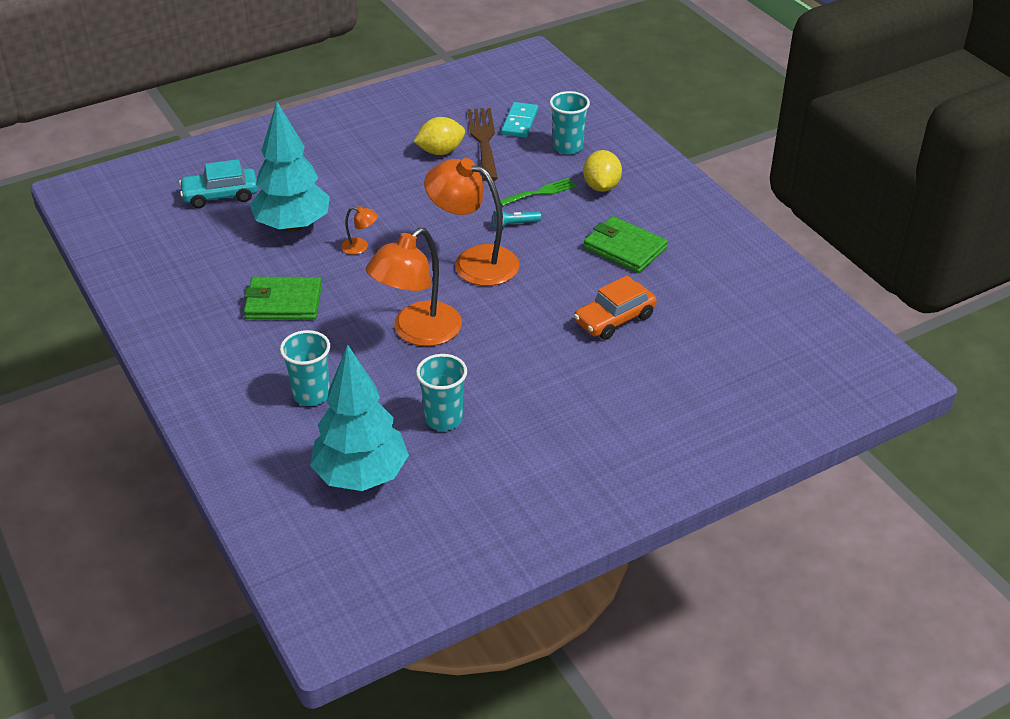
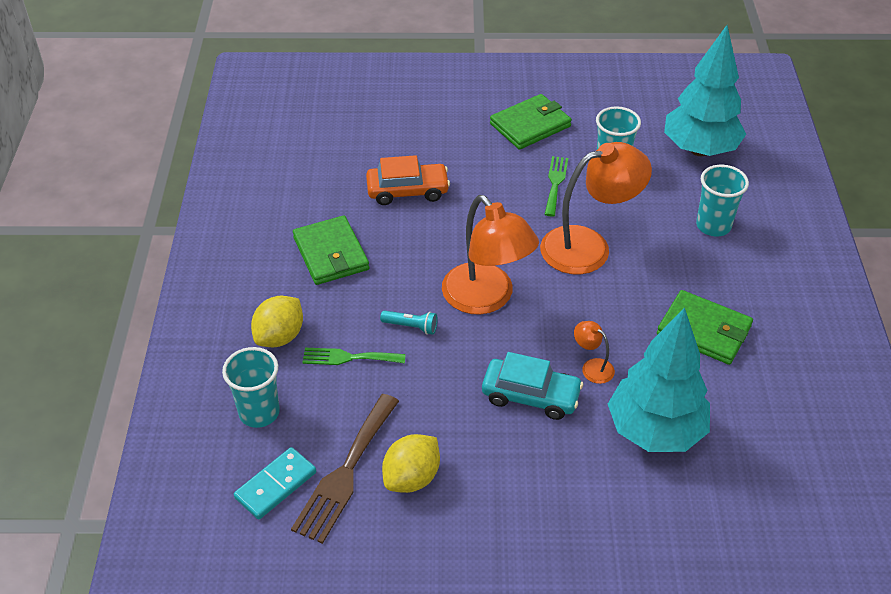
camera: 150 degrees left, 5 degrees up
turquoise car [179,159,258,208] -> turquoise car moved to [482,352,583,420]
yellow lemon [413,117,465,155] -> yellow lemon turned 60 degrees counterclockwise [382,434,440,493]
none -> green wallet [490,94,572,150]
none -> green fork [544,156,568,217]

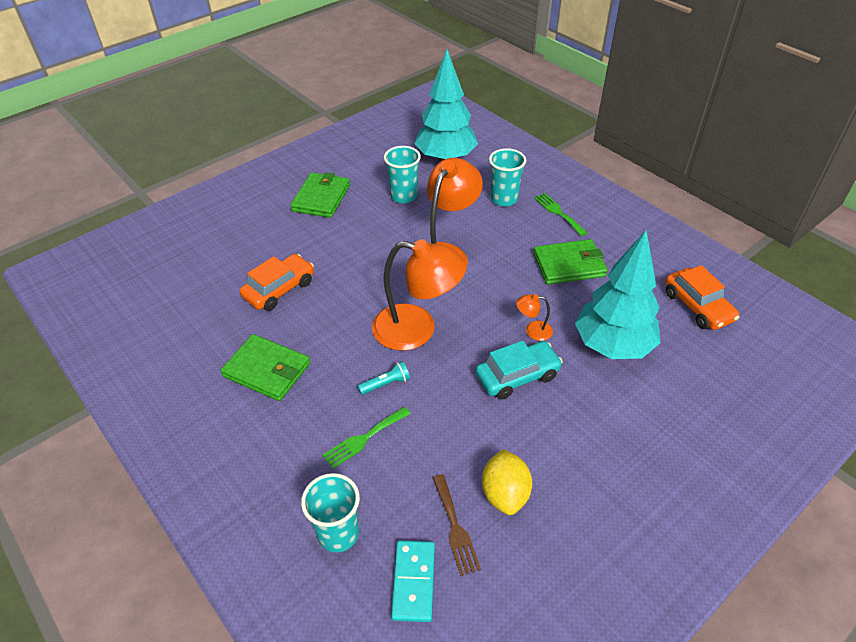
camera: 40 degrees left, 0 degrees up
yellow lemon [251,296,303,347] -> none
brown fork [291,394,399,544] -> brown fork [433,474,481,576], size x0.62
green fork [544,156,568,217] -> green fork moved to [534,193,587,236]
none -> orange car [665,265,739,330]

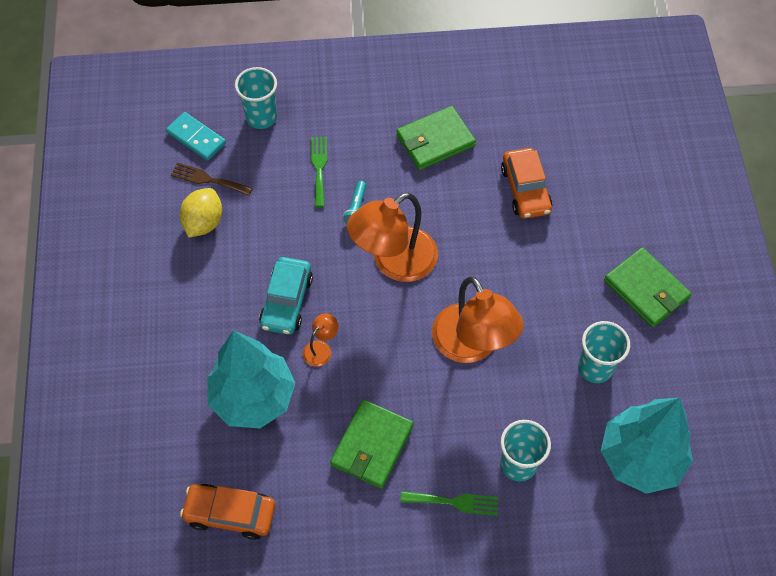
camera: 125 degrees right, 15 degrees up
yellow lemon [482,449,532,515] -> yellow lemon turned 75 degrees clockwise [180,188,222,238]

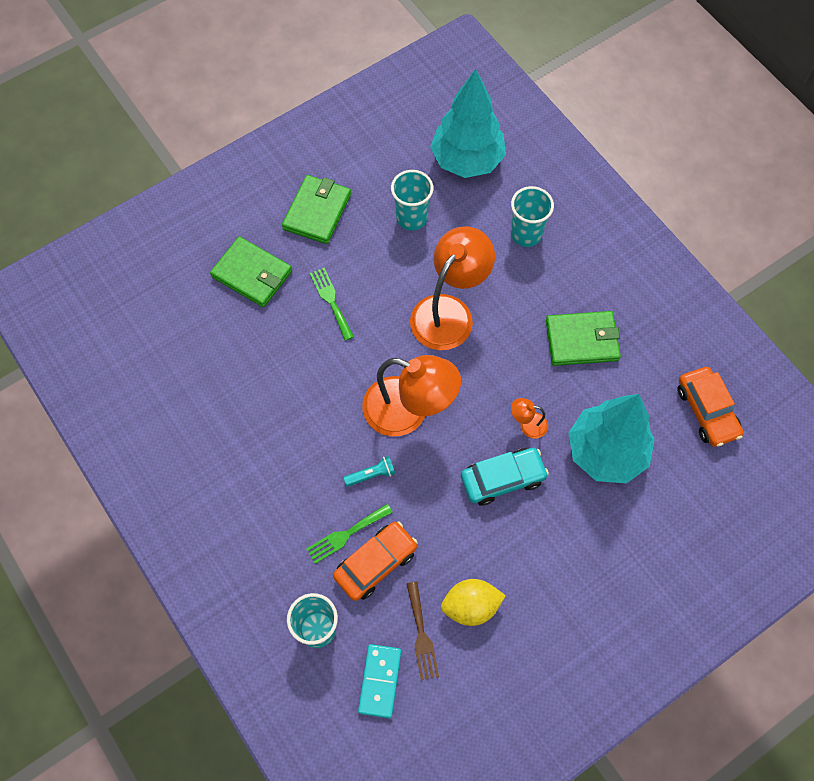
camera: 120 degrees left, 5 degrees up
green wallet [396,106,476,170] -> green wallet moved to [210,236,292,307]
green fork [401,491,499,516] -> green fork moved to [310,268,354,341]
orange car [501,148,553,219] -> orange car moved to [333,521,418,601]

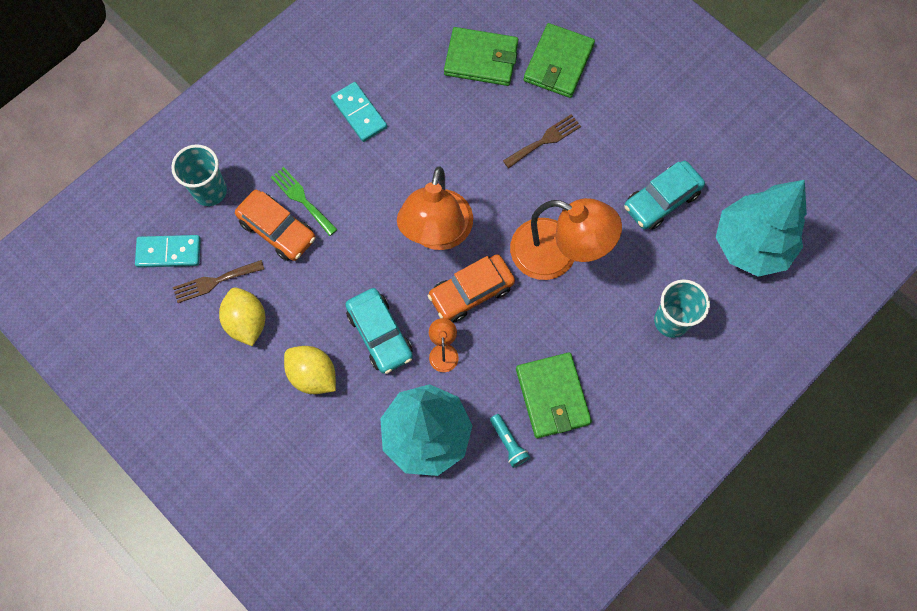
camera: 80 degrees right, 5 degrees up
green wallet [282,175,351,244] -> green wallet moved to [444,27,518,86]
green fork [310,268,354,341] -> brown fork [503,114,581,168]
turquoise flashlight [343,456,395,487] -> turquoise flashlight moved to [490,414,530,468]
turquoise cup [391,170,434,231] -> turquoise car [624,161,705,230]
orange car [678,367,743,447] -> orange car moved to [428,254,515,322]
none -> yellow lemon [284,346,336,394]
none -> turquoise domino [331,82,387,142]

